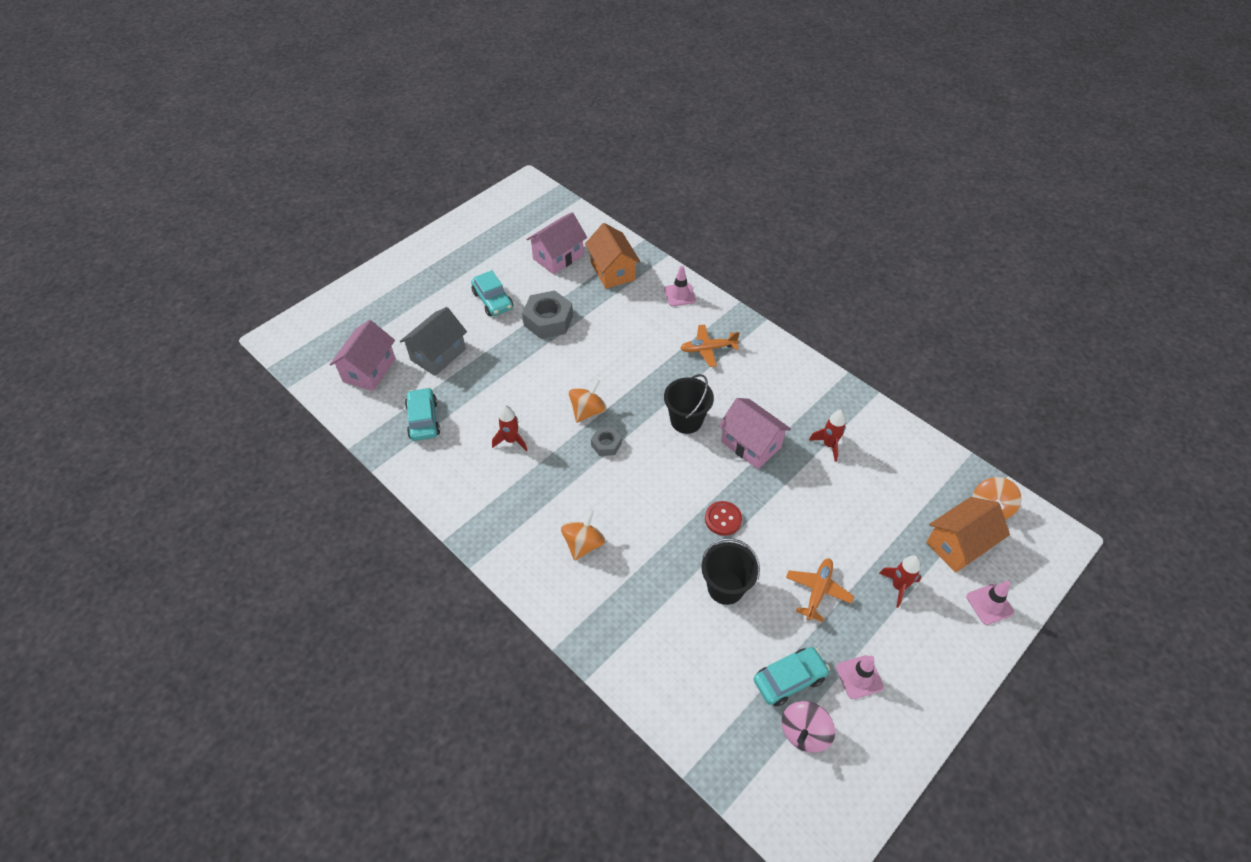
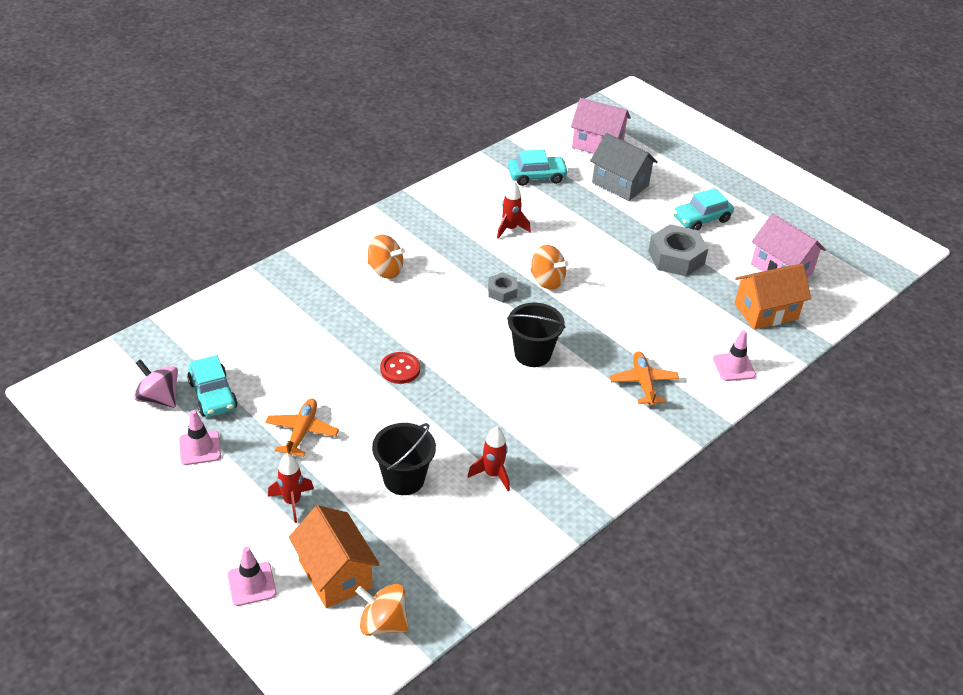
camera: 90 degrees right, 10 degrees down
black bucket [701,538,760,605] -> black bucket moved to [372,423,436,495]
pink house [718,398,791,469] -> none
orange plane [786,558,854,622] -> orange plane turned 105 degrees counterclockwise [265,399,339,457]

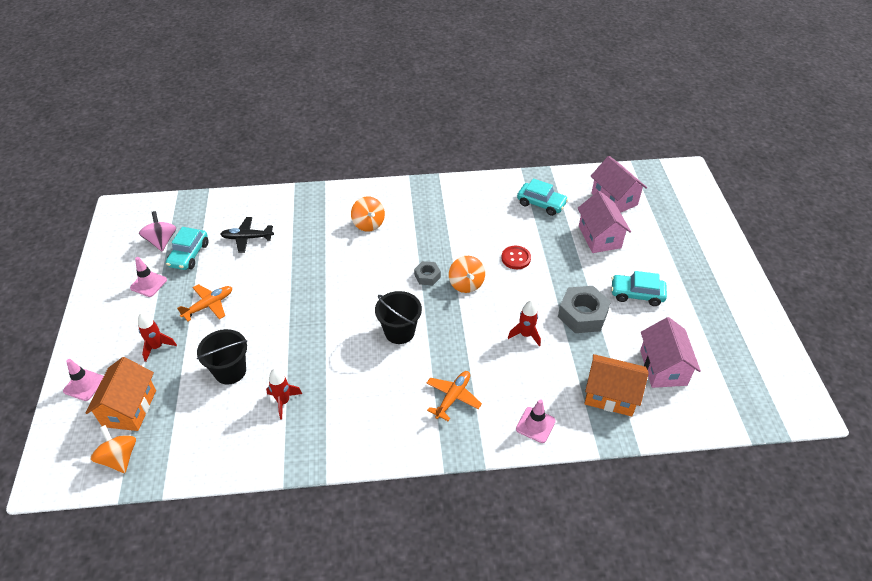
camera: 40 degrees right, 5 degrees up
red button [380,352,420,384] -> red button moved to [501,246,531,269]
red rocket [497,182,531,239] -> red rocket moved to [508,301,541,347]
grey house [590,133,658,201] -> pink house [577,191,631,253]
none -> black plane [220,217,274,253]

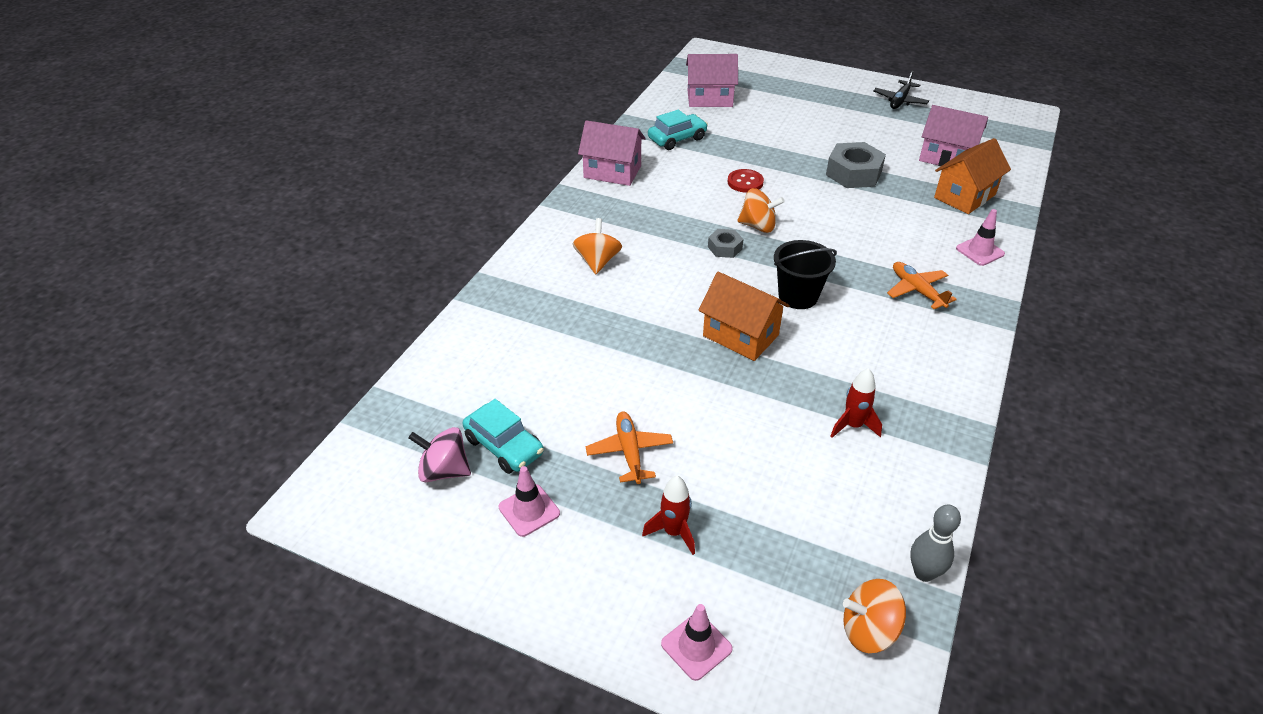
camera: 60 degrees left, 5 degrees down
orange house [86,357,156,431] -> orange house moved to [699,272,790,361]
black bucket [197,329,247,385] -> none
black plane [220,217,274,253] -> black plane moved to [874,71,929,109]
orange spinning top [351,196,385,232] -> orange spinning top turned 90 degrees counterclockwise [573,218,622,274]
red rocket [508,301,541,347] -> none
pink house [577,191,631,253] -> pink house moved to [578,120,646,186]
turquoise car [611,271,667,306] -> none
none -> grey bowling pin [910,505,961,582]

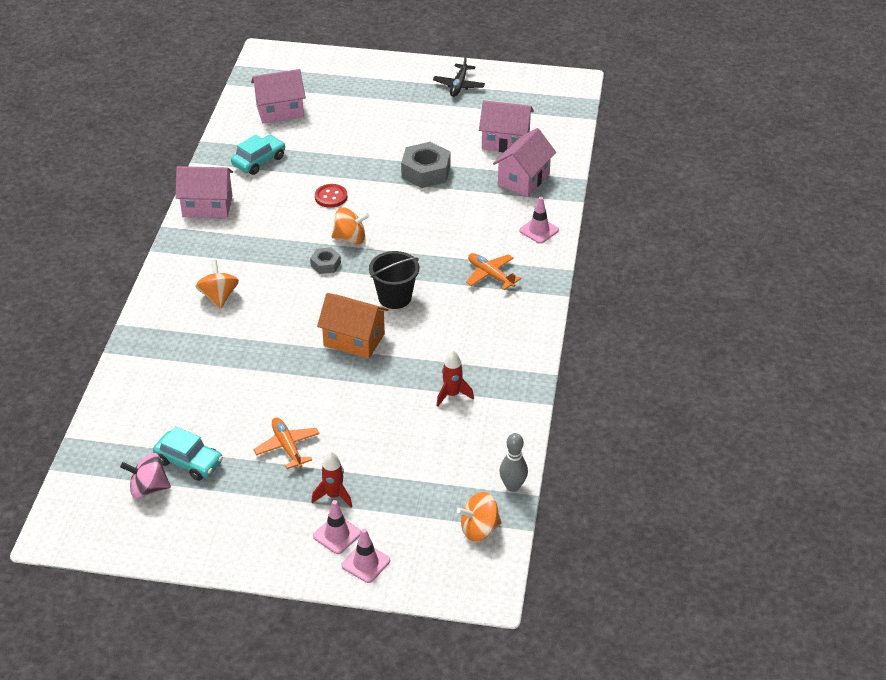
camera: 15 degrees left, 0 degrees up
pink traffic cone [499,466,560,537] -> pink traffic cone moved to [313,500,361,554]
orange house [934,138,1011,214] -> pink house [493,128,556,197]

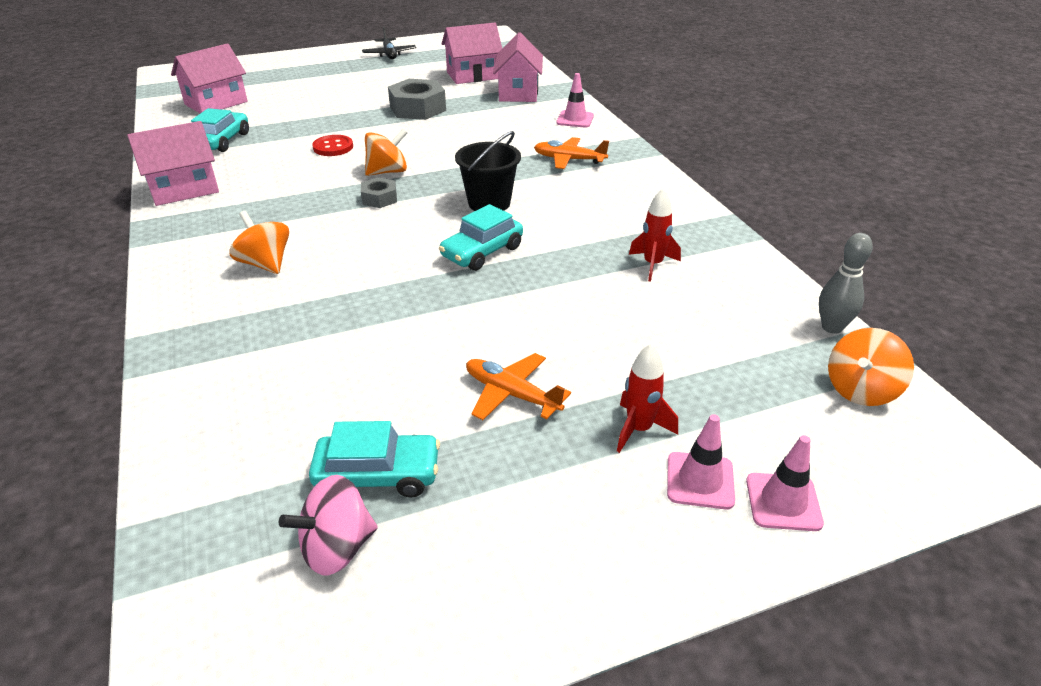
camera: 30 degrees left, 5 degrees down
orange house [317,293,389,359] -> turquoise car [439,204,523,271]

